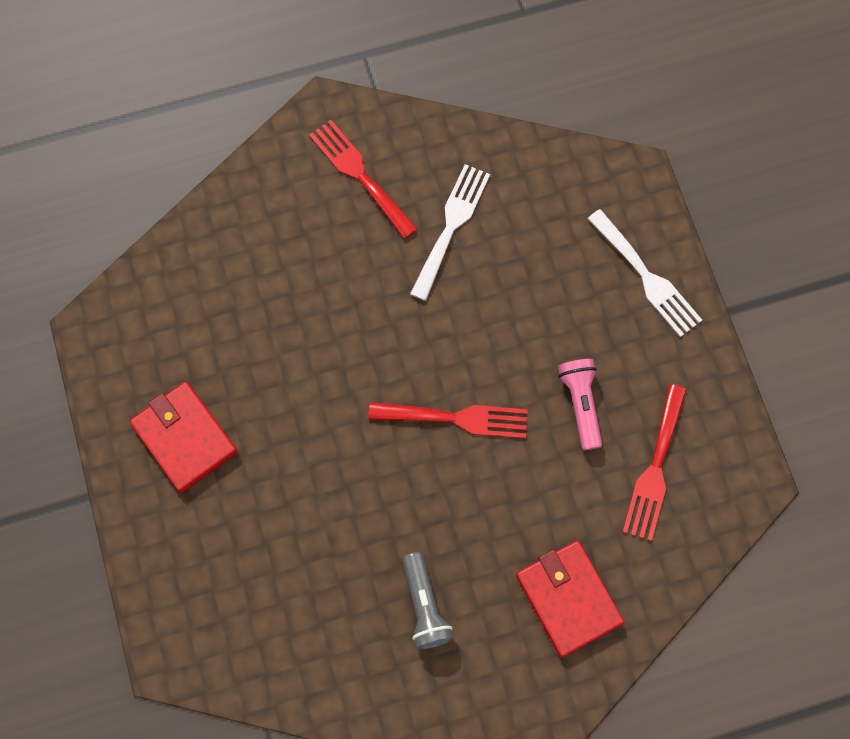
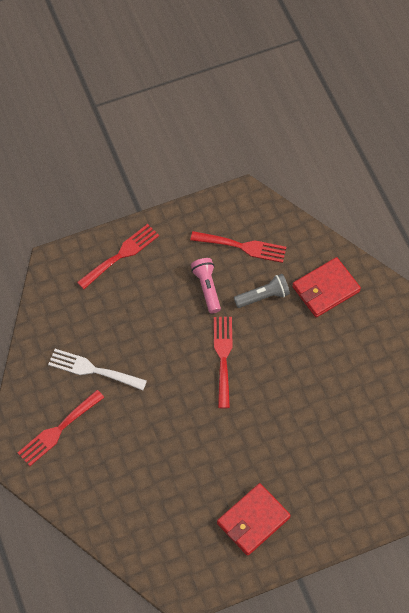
camera: 95 degrees left, 10 degrees down
grey flashlight [402,552,454,650] -> grey flashlight moved to [234,274,290,308]
pink flashlight [558,359,602,450] -> pink flashlight turned 90 degrees clockwise [191,258,221,314]
white fork [587,209,702,337] -> red fork [77,224,159,289]

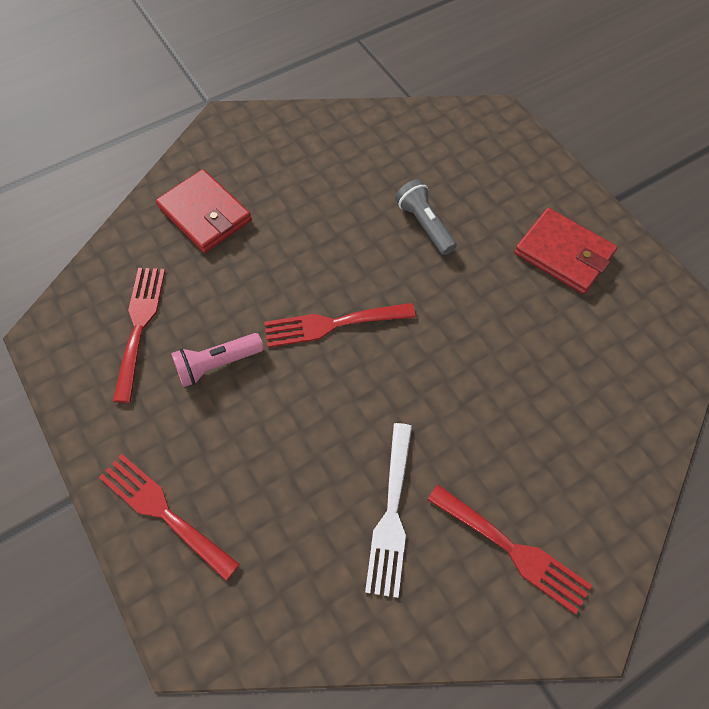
camera: 100 degrees left, 0 degrees up
grey flashlight [234,274,290,308] -> grey flashlight moved to [395,179,457,255]

